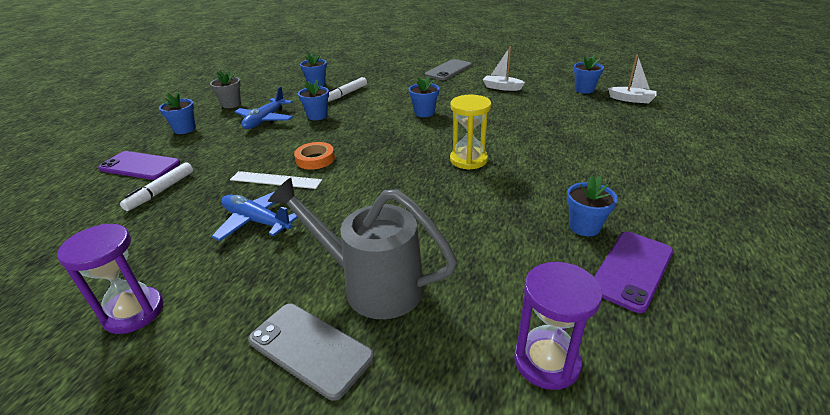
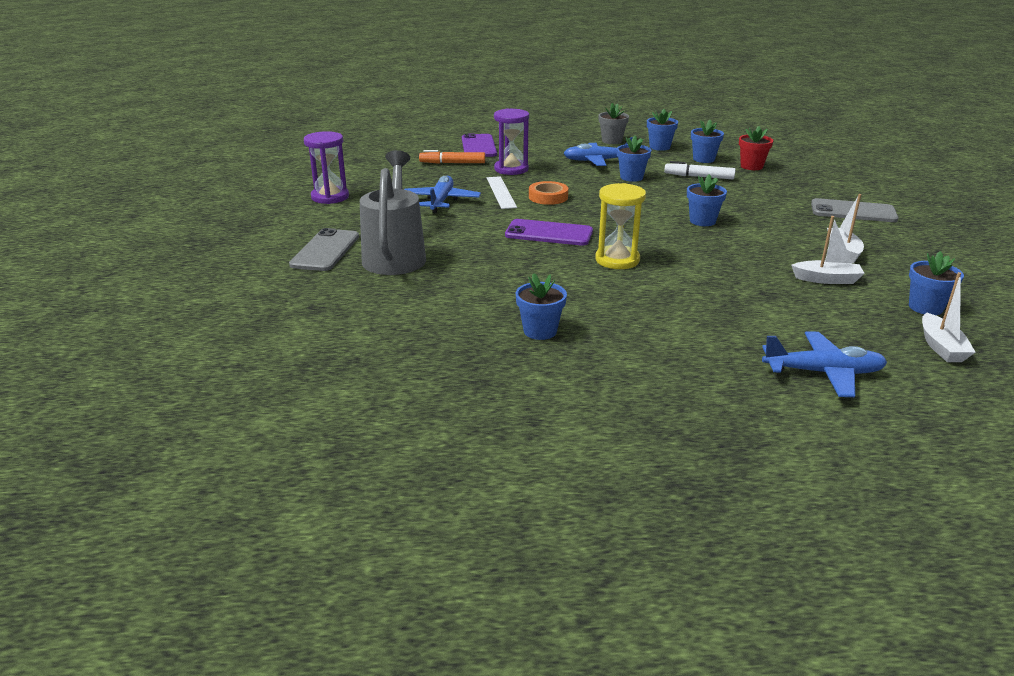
camera: 65 degrees right, 5 degrees down
white marker [120,162,193,211] -> orange marker [419,150,485,164]
blue flower pot [159,92,196,134] -> blue flower pot moved to [647,109,678,151]
purple hourglass [514,262,602,390] -> purple hourglass moved to [494,109,529,175]
purple phone [594,232,673,313] -> purple phone moved to [505,219,593,246]
none -> red flower pot [739,126,773,170]
none -> blue plane [762,331,887,397]
none -> white boat [791,216,865,284]

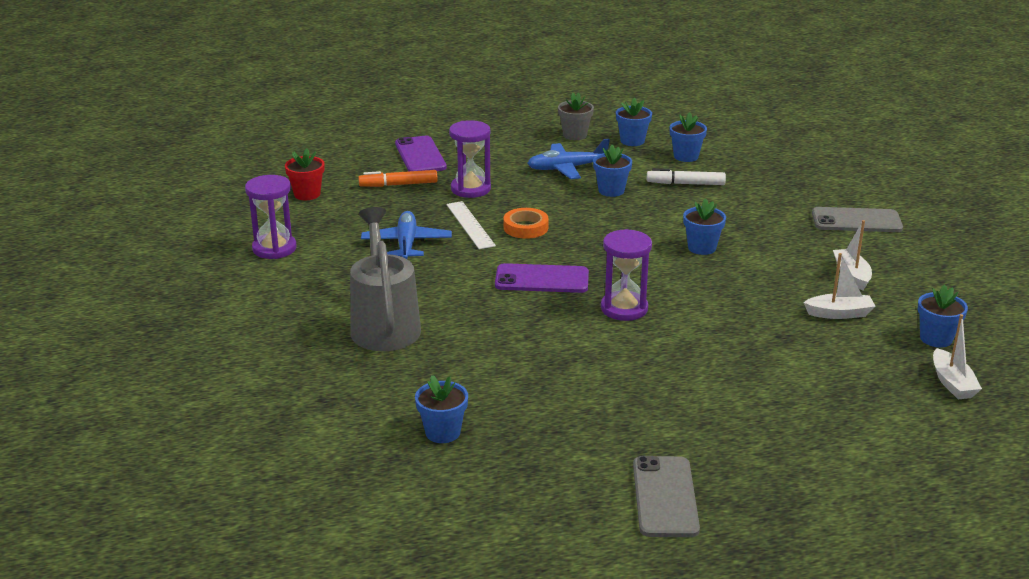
camera: 10 degrees left, 0 degrees up
grey phone [289,228,359,271] -> grey phone moved to [633,456,700,537]
blue flower pot [515,273,567,340] -> blue flower pot moved to [415,375,468,443]
yellow hourglass [595,183,646,269] -> purple hourglass [601,229,652,321]
red flower pot [739,126,773,170] -> red flower pot moved to [285,148,325,200]
blue plane [762,331,887,397] -> none

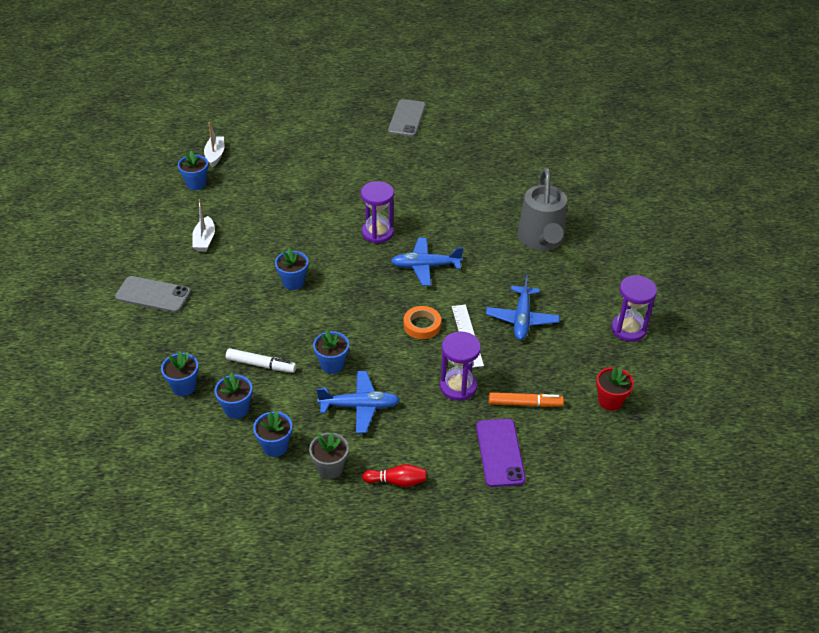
camera: 170 degrees left, 15 degrees up
blue flower pot [415,375,468,443] -> blue flower pot moved to [161,351,199,396]
purple phone [495,263,589,293] -> blue plane [391,238,464,286]
white boat [803,253,876,319] -> none
none -> red bowling pin [362,464,427,487]

